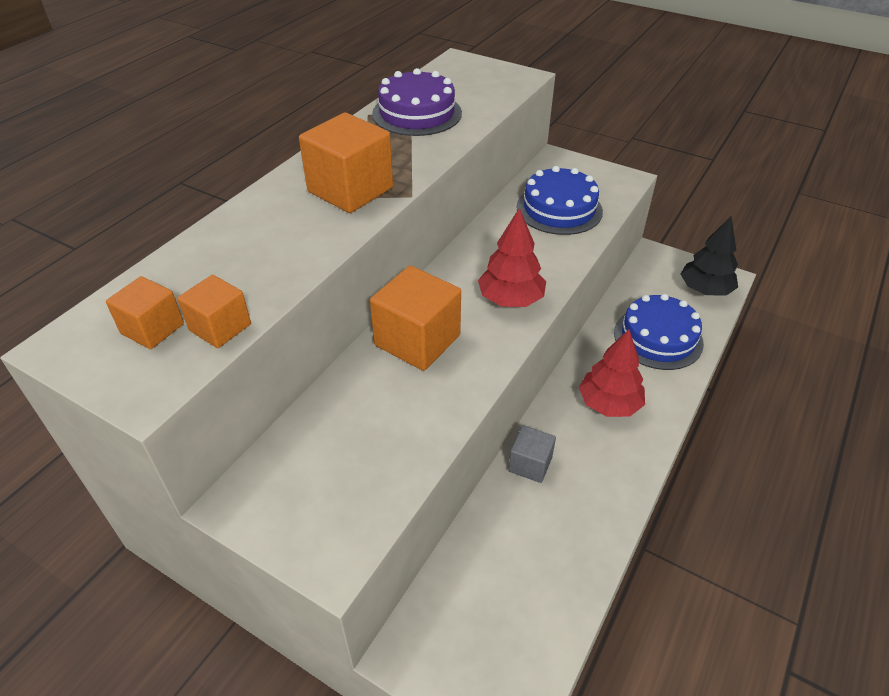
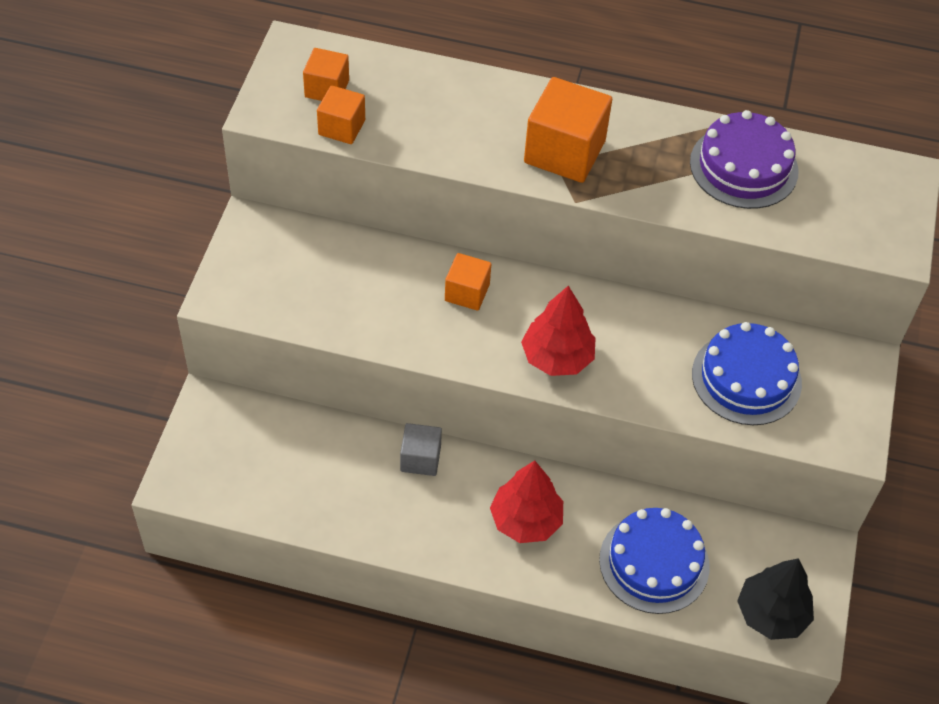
camera: 70 degrees right, 10 degrees up
orange cube [370,266,461,371] -> orange cube [445,253,491,311], size x0.57

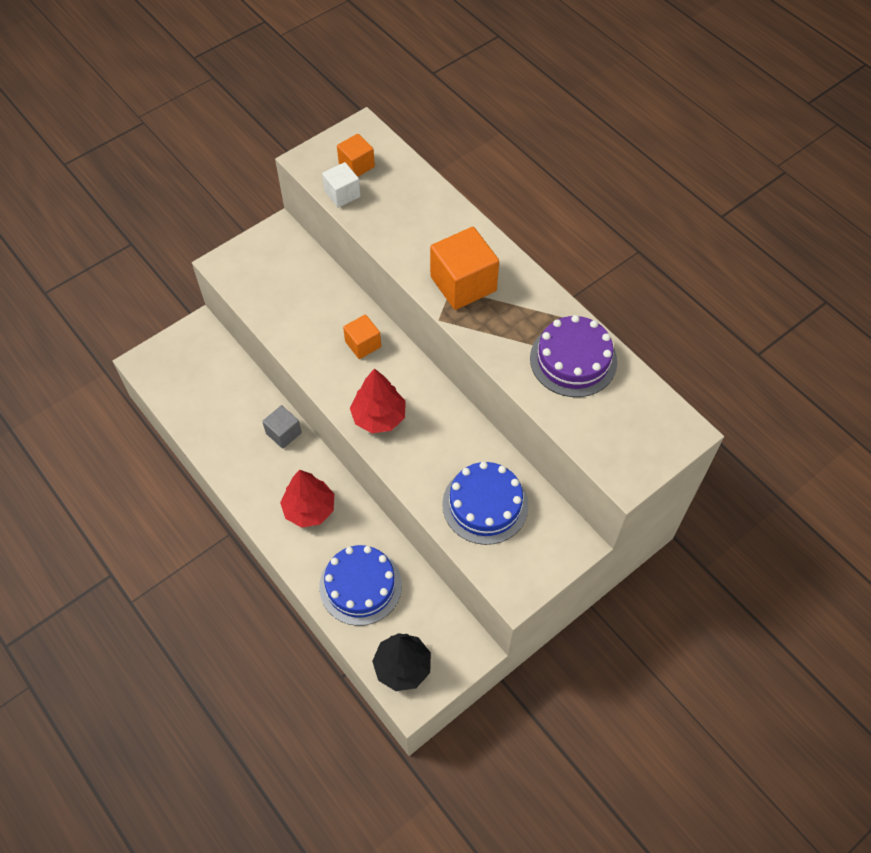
camera: 40 degrees right, 5 degrees up
orange cube [317,85,365,144] -> white cube [322,162,361,208]

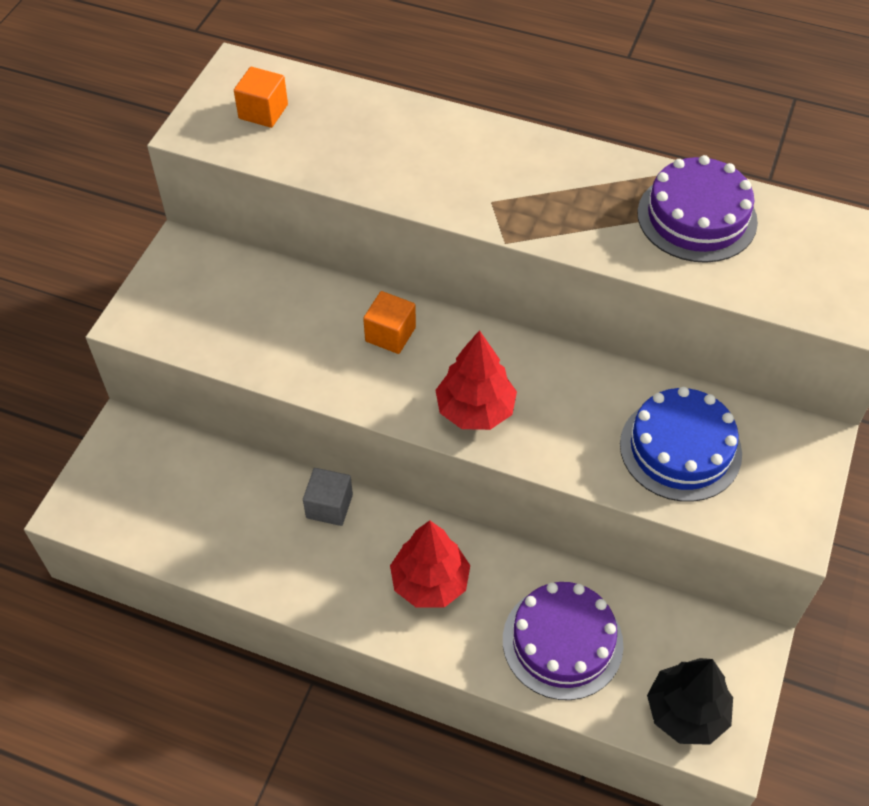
camera: 30 degrees left, 5 degrees down
blue cake [319,545,402,626] -> purple cake [503,582,624,700]
white cube [322,162,361,208] -> none
orange cube [430,227,499,310] -> none

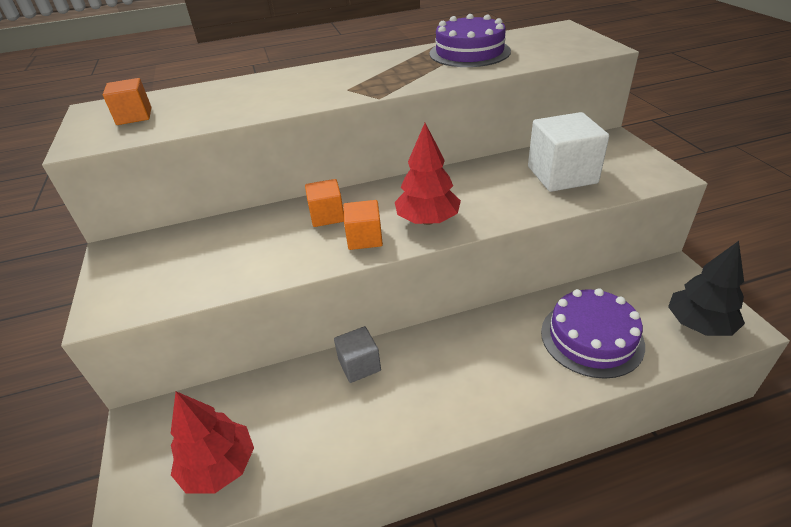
camera: 35 degrees left, 15 degrees down
red tree [390,521,470,608] -> red tree moved to [171,391,254,494]
blue cake [620,387,742,502] -> white cube [528,112,609,192]
none -> orange cube [343,200,383,250]

